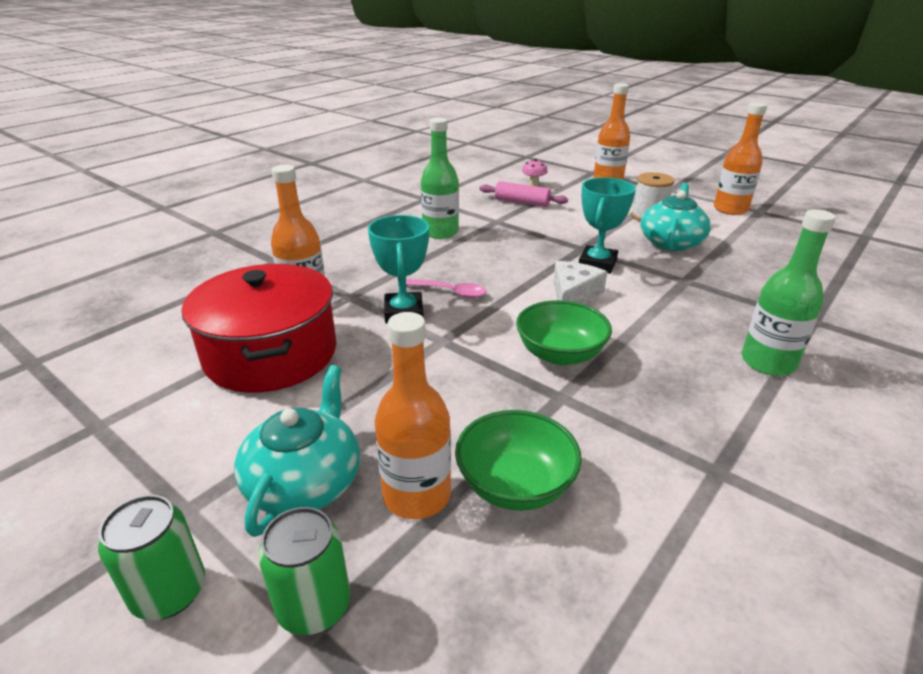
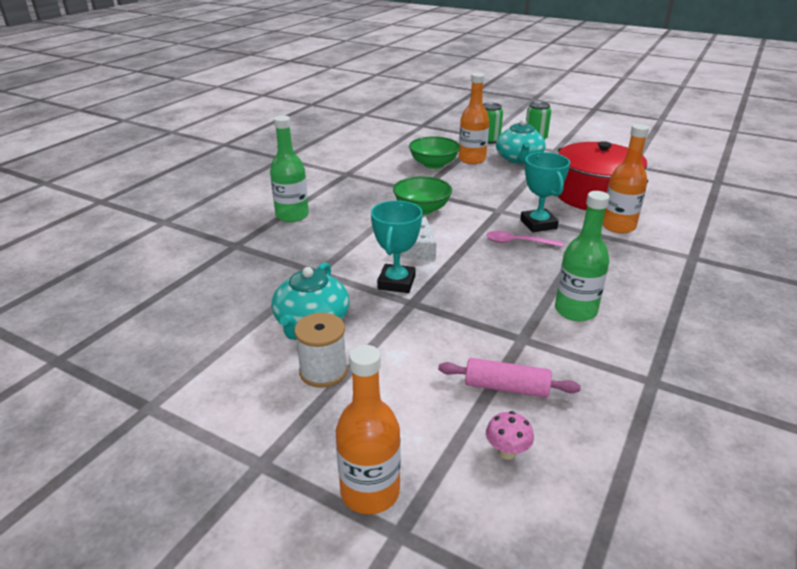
camera: 170 degrees right, 0 degrees up
orange bottle [714,102,767,215] -> none

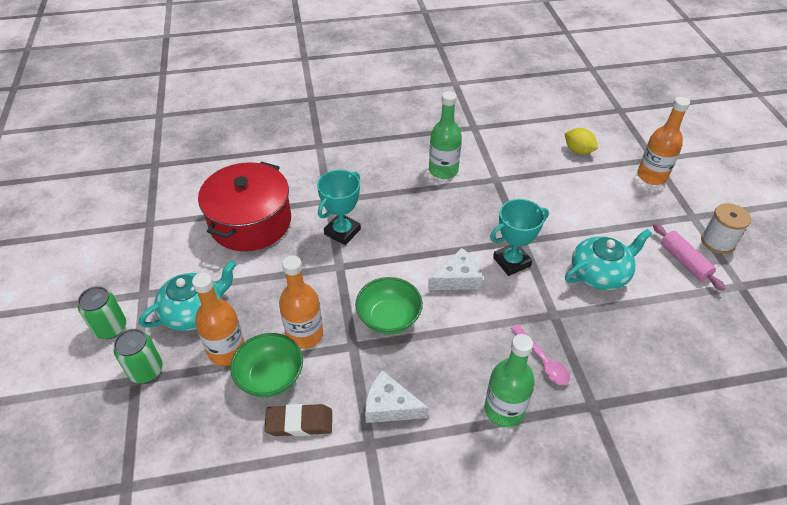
camera: 130 degrees left, 15 degrees up
white spool [294,313,347,388] -> white spool moved to [701,203,751,254]
pink rolling pin [438,358,581,398] -> pink rolling pin moved to [653,223,725,291]
pink spoon [486,231,563,247] -> pink spoon moved to [511,324,570,385]
pink mushroom [486,411,534,460] -> yellow lemon [564,128,598,154]
orange bottle [603,124,649,233] -> orange bottle moved to [279,255,323,349]
none -> brown eraser [264,404,332,436]
none -> white cheese [365,370,429,423]

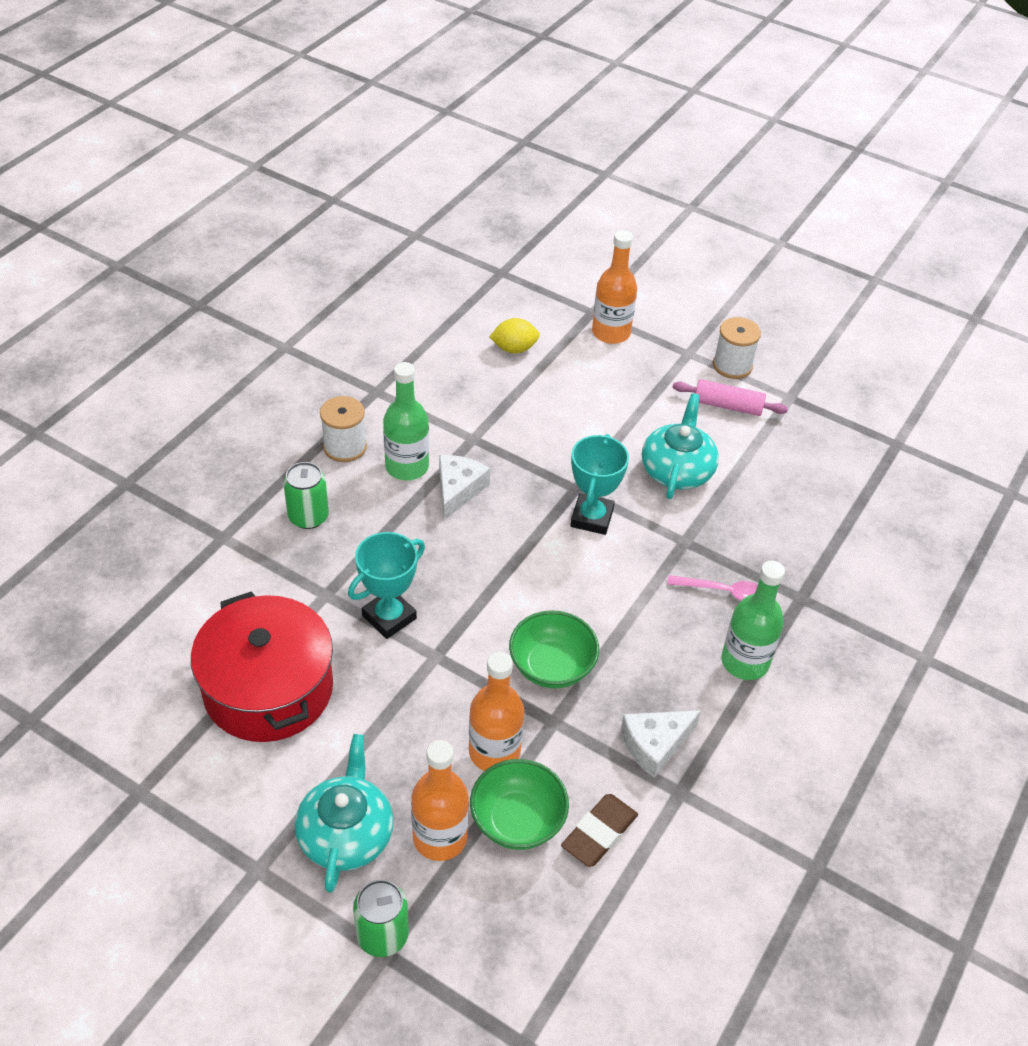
camera: 50 degrees left, 0 degrees up
green can [78,286,126,339] -> green can moved to [283,462,329,529]
turquoise trophy [317,170,361,245] -> turquoise trophy turned 60 degrees clockwise [348,532,425,639]
white cheese [428,248,483,290] -> white cheese moved to [439,455,490,520]
none -> white spool [320,396,367,462]

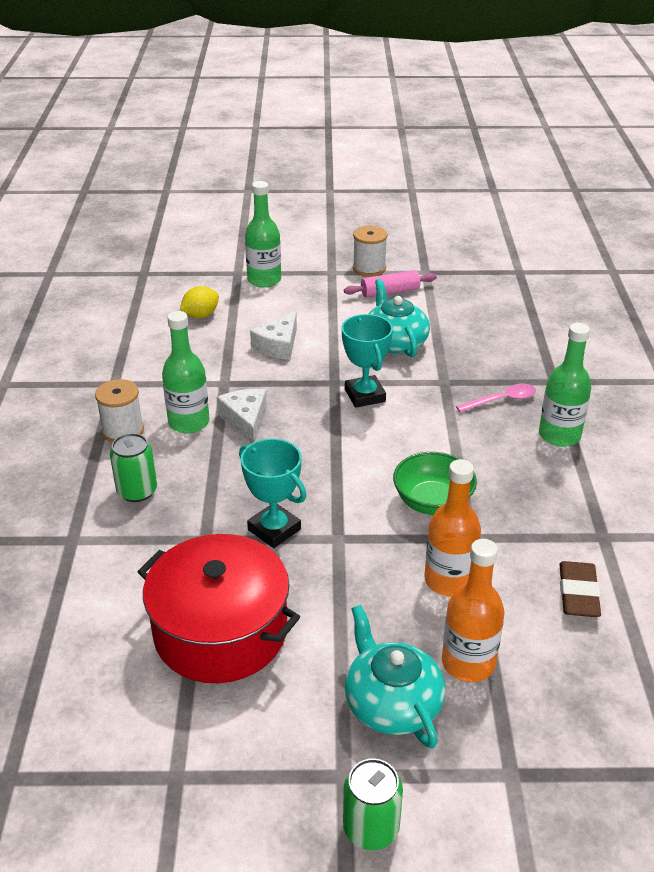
camera: 30 degrees left, 10 degrees down
turquoise trophy [348,532,425,639] -> turquoise trophy turned 60 degrees counterclockwise [239,438,306,548]
green can [353,880,409,957] -> green can moved to [343,758,403,850]
green bowl [470,759,569,850] -> none
orange bottle [592,230,637,344] -> green bottle [245,181,281,288]
white cheese [621,710,701,778] -> white cheese moved to [250,312,297,360]

